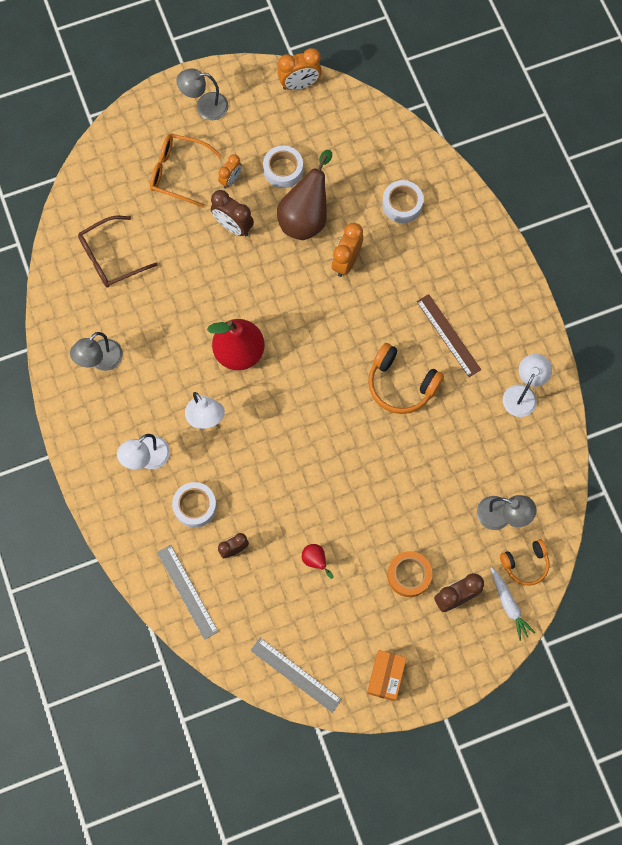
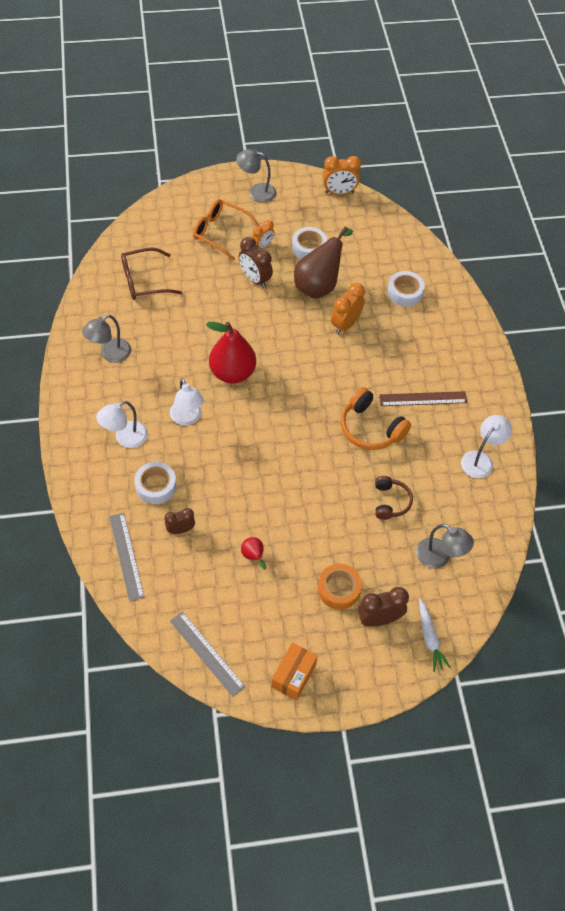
camera: 10 degrees right, 15 degrees down
brown ruler [416,294,481,377] -> brown ruler turned 75 degrees counterclockwise [379,391,467,406]
orange headphones [500,539,549,585] -> none
none -> brown headphones [375,476,413,520]

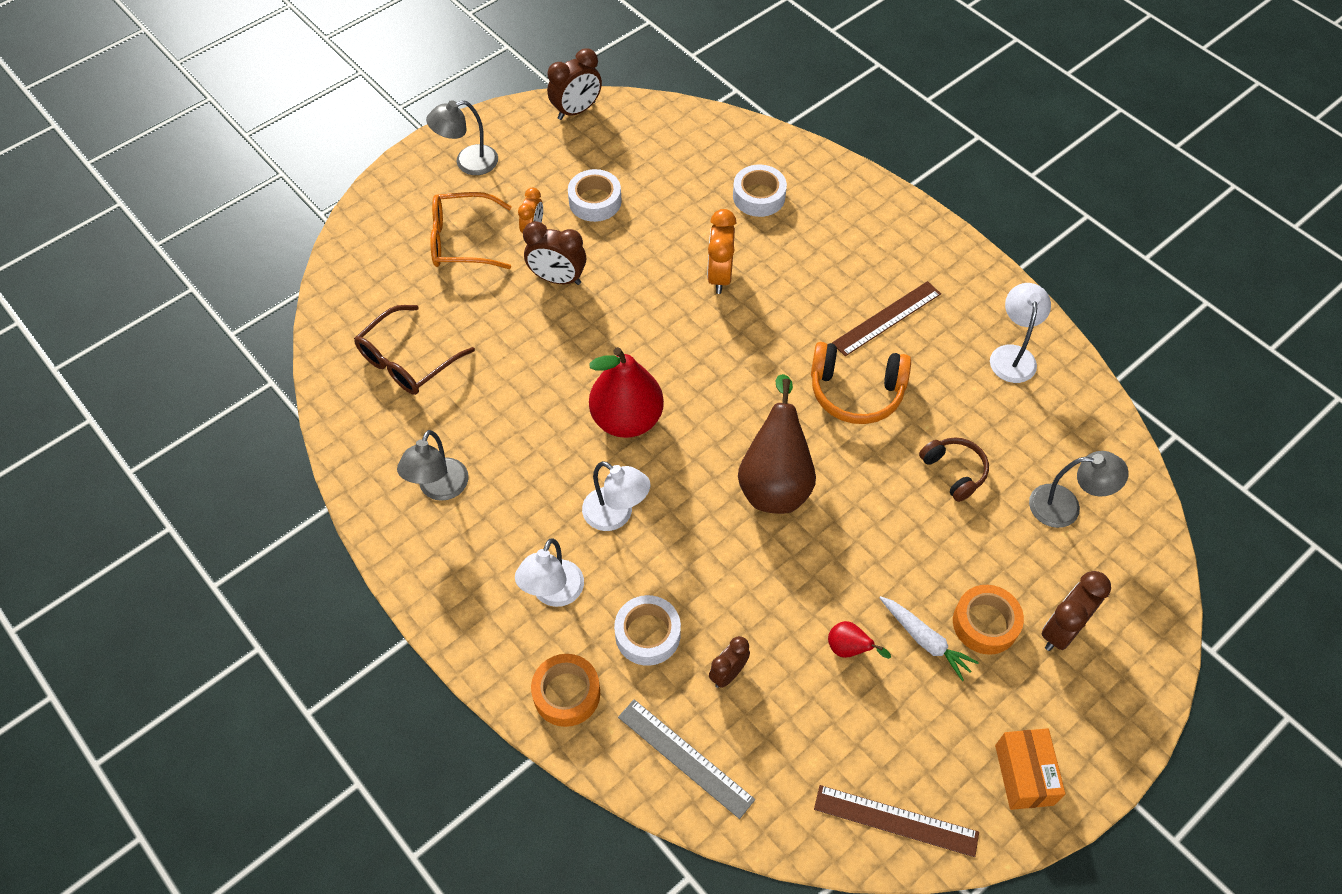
camera: 30 degrees left, 0 degrees up
grey ruler [170,612,245,697] -> brown ruler [814,785,979,857]
brown pear [294,227,353,299] -> brown pear moved to [738,374,816,514]
orange clock [323,156,361,195] -> brown clock [547,48,602,120]
white carrot [419,598,451,672] -> white carrot moved to [879,596,979,681]
none -> orange tape [531,654,600,727]

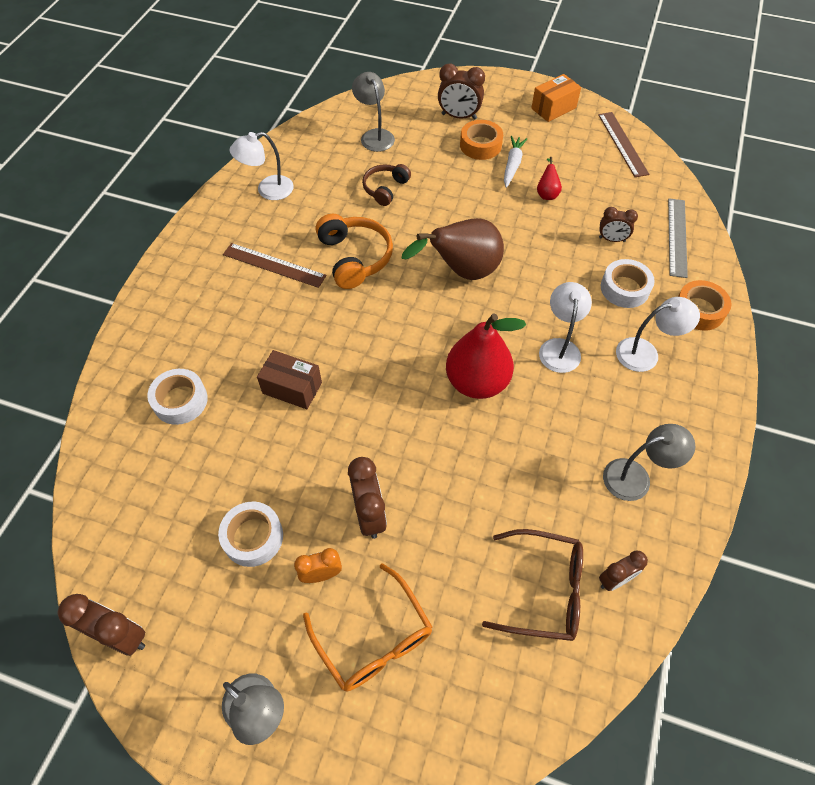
camera: 120 degrees left, 0 degrees up
orange clock [707,209,737,294] -> brown box [257,350,322,409]
none -> brown clock [599,551,648,591]

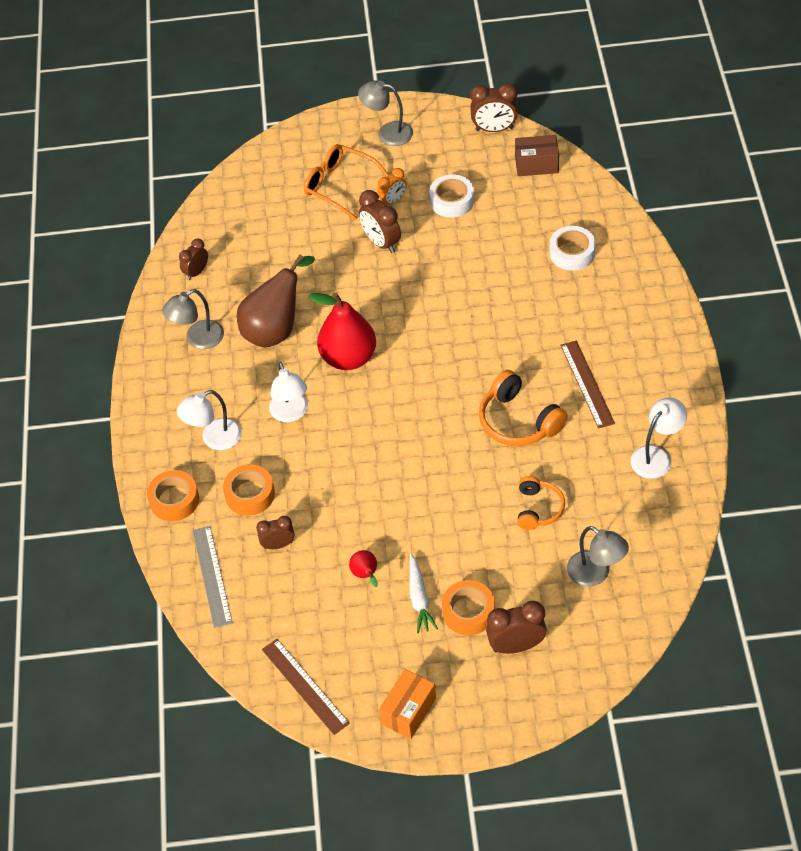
camera: 160 degrees right, 5 degrees down
brown ruler [223,243,327,288] -> brown ruler turned 75 degrees clockwise [560,340,615,429]
brown box [257,350,322,409] -> brown box moved to [515,135,559,176]
brown headphones [362,164,411,206] -> orange headphones [517,476,565,530]
brown pear [402,218,504,280] -> brown pear moved to [237,254,315,348]
brown glasses [482,529,583,641] -> none
white tape [601,259,655,308] -> orange tape [223,464,275,516]

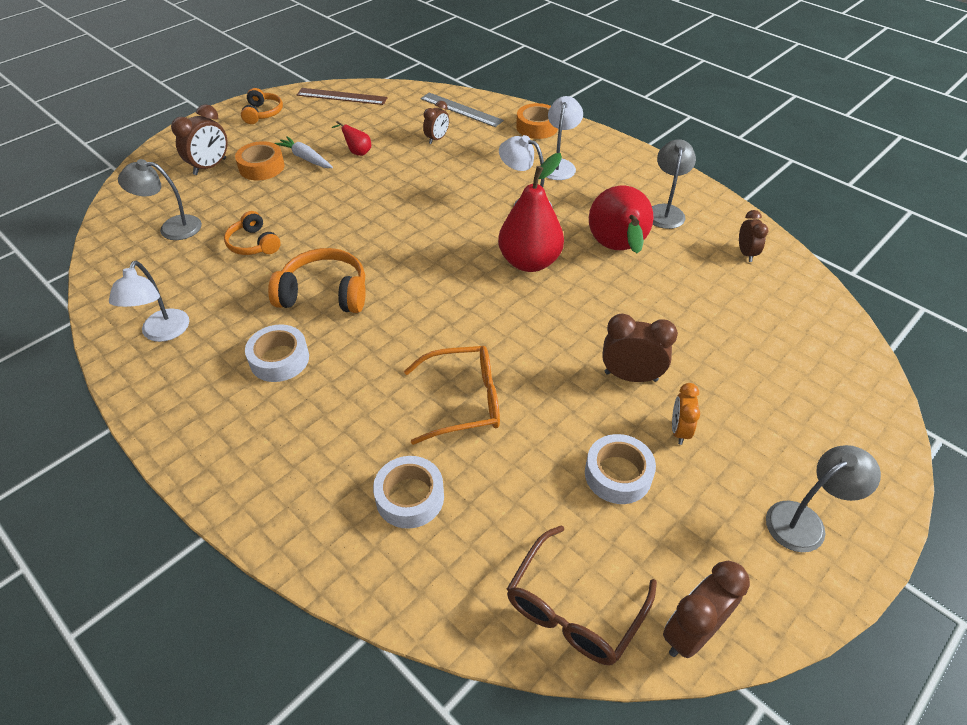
camera: 135 degrees right, 5 degrees down
orange tape [223,464,275,516] -> none
brown pear [237,254,315,348] -> red pear [589,186,653,253]
orange glasses [304,144,389,220] -> orange glasses moved to [404,346,500,445]
orange box [379,669,436,739] -> orange headphones [241,88,283,124]
brown box [515,135,559,176] -> brown glasses [507,525,657,665]
brown ruler [560,340,615,429] -> white tape [245,324,309,382]

